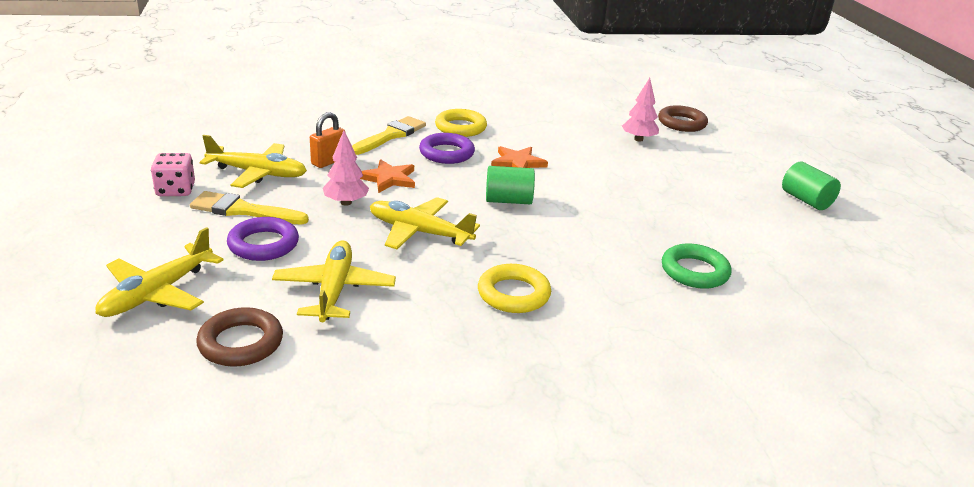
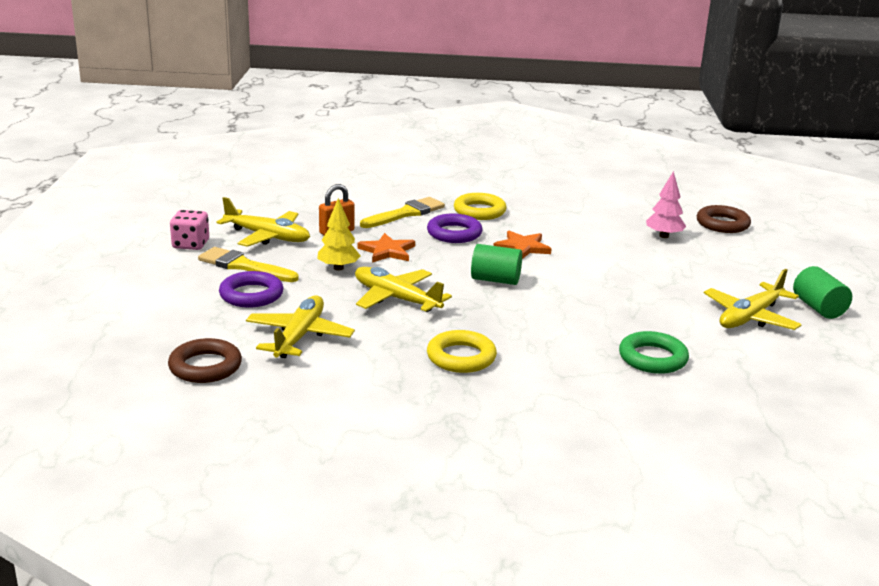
camera: 15 degrees right, 5 degrees down
yellow plane [96,227,224,317] -> yellow plane moved to [704,269,802,330]
pink tree [323,130,369,206] -> yellow tree [317,198,361,271]

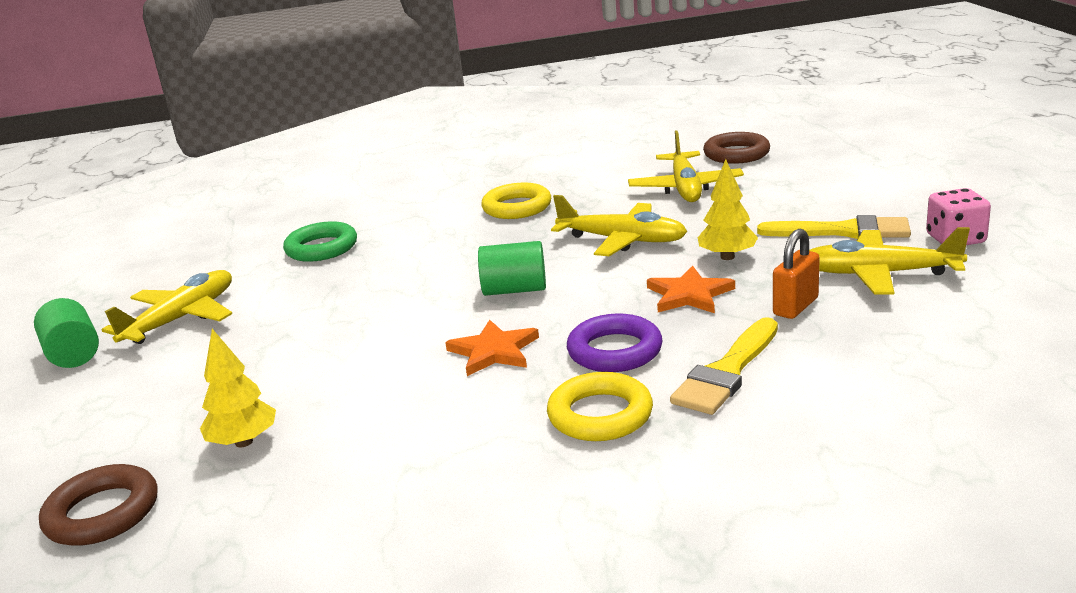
camera: 170 degrees right, 0 degrees up
purple ring [219,271,283,308] -> none
pink tree [646,171,686,238] -> yellow tree [200,329,276,448]

